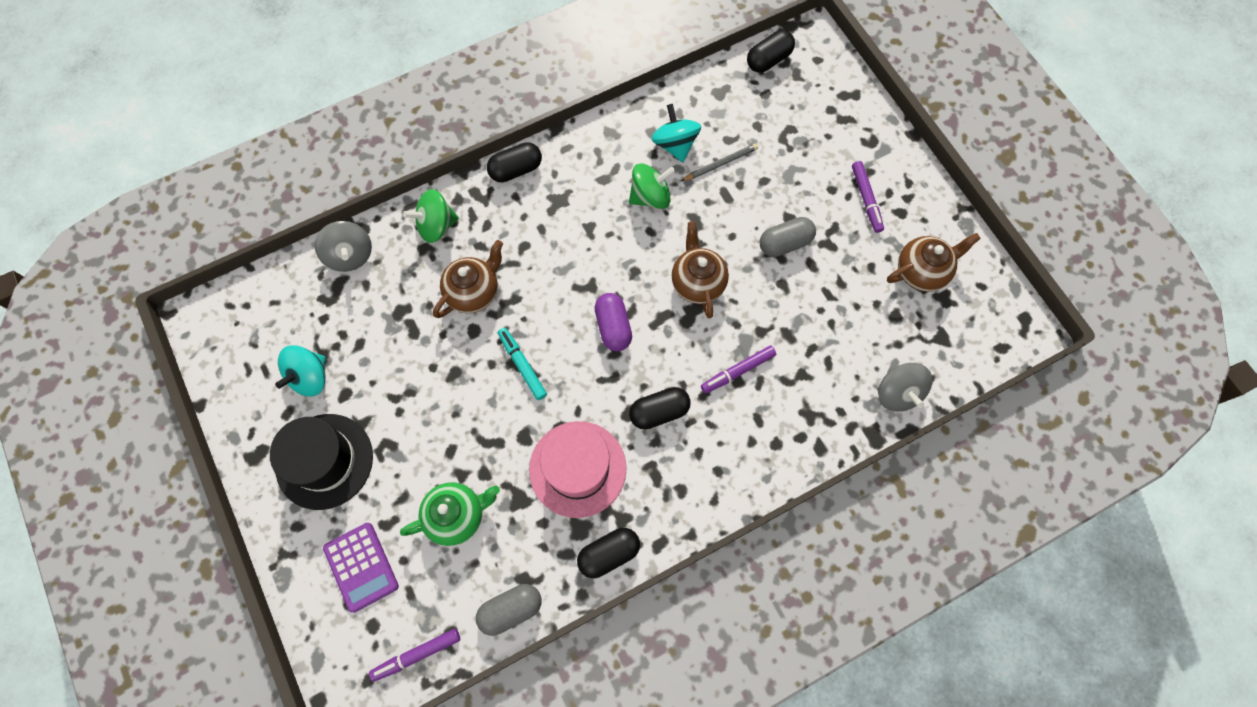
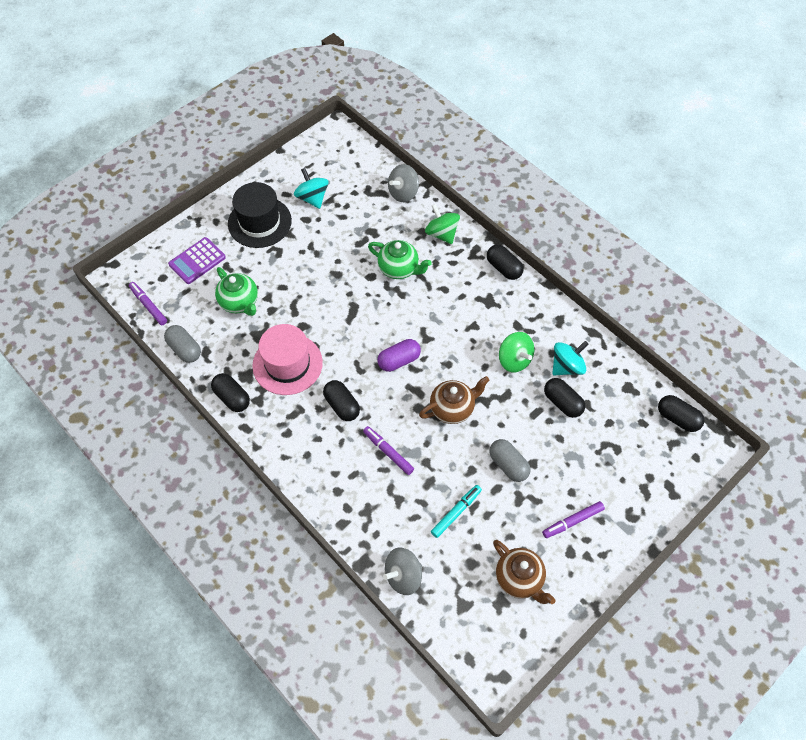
camera: 75 degrees right, 10 degrees down
turquoise spinning top [275,345,325,396] -> turquoise spinning top turned 45 degrees clockwise [294,168,329,209]
brown teapot [433,240,503,318] -> green teapot [368,240,432,279]
turquoise marker [498,328,547,400] -> turquoise marker moved to [431,485,482,538]
grey pencil [681,143,758,181] -> black capsule [544,378,585,418]

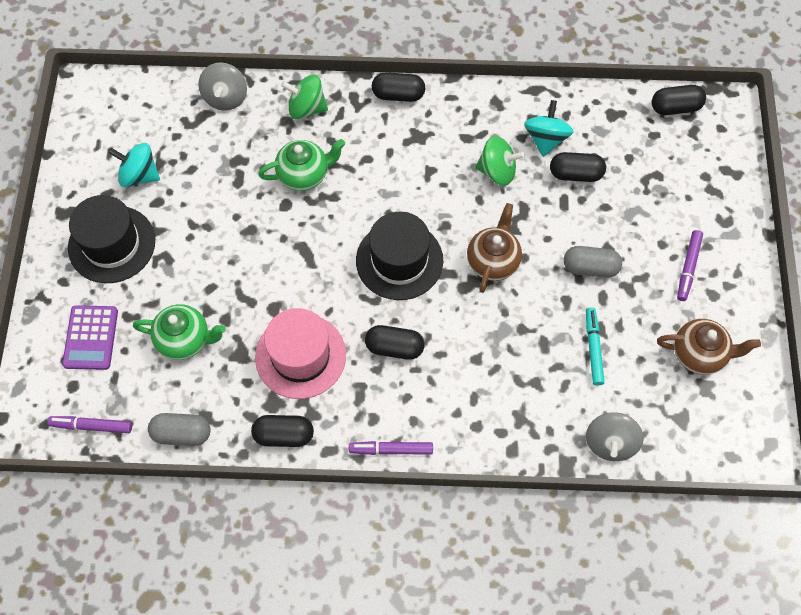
camera: 45 degrees left, 5 degrees up
purple marker [363,426,414,475] -> purple marker moved to [349,441,433,455]
purple capsule [377,339,421,372] -> black hat [356,212,443,300]

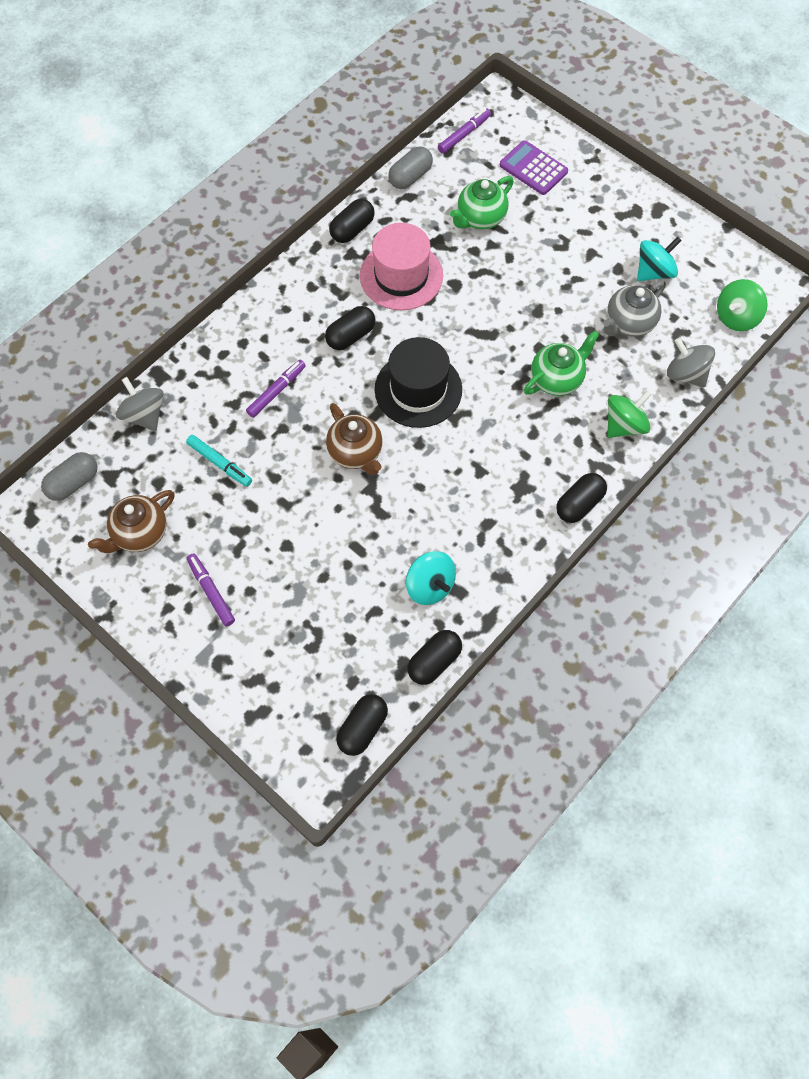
camera: 130 degrees right, 0 degrees up
black hat [68,195,155,283] -> none
green teapot [258,139,345,191] -> green teapot turned 150 degrees counterclockwise [524,330,600,396]
purple marker [349,441,433,455] -> purple marker moved to [246,360,306,418]
green spinning top [475,136,525,186] -> green spinning top moved to [717,279,768,331]
black capsule [550,152,606,182] -> black capsule moved to [407,630,462,685]
grey capsule [564,246,622,278] -> grey capsule moved to [41,452,97,501]
none -> grey teapot [603,281,666,337]

